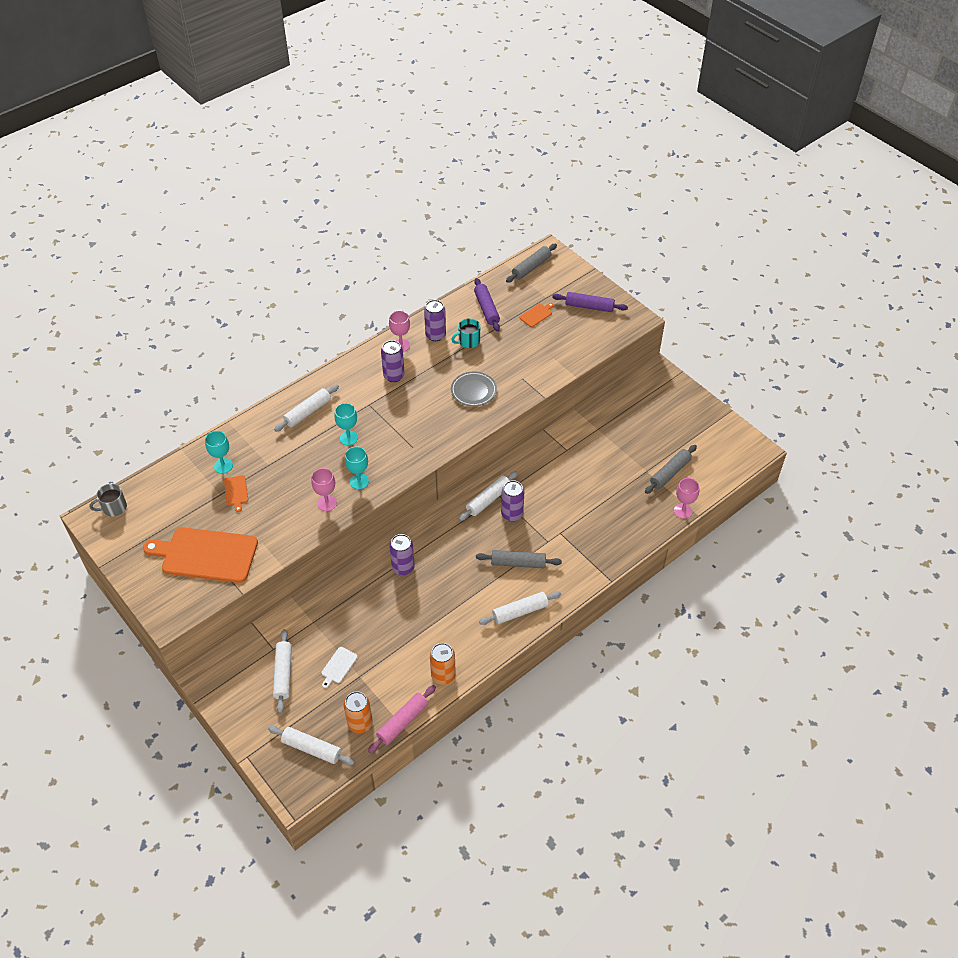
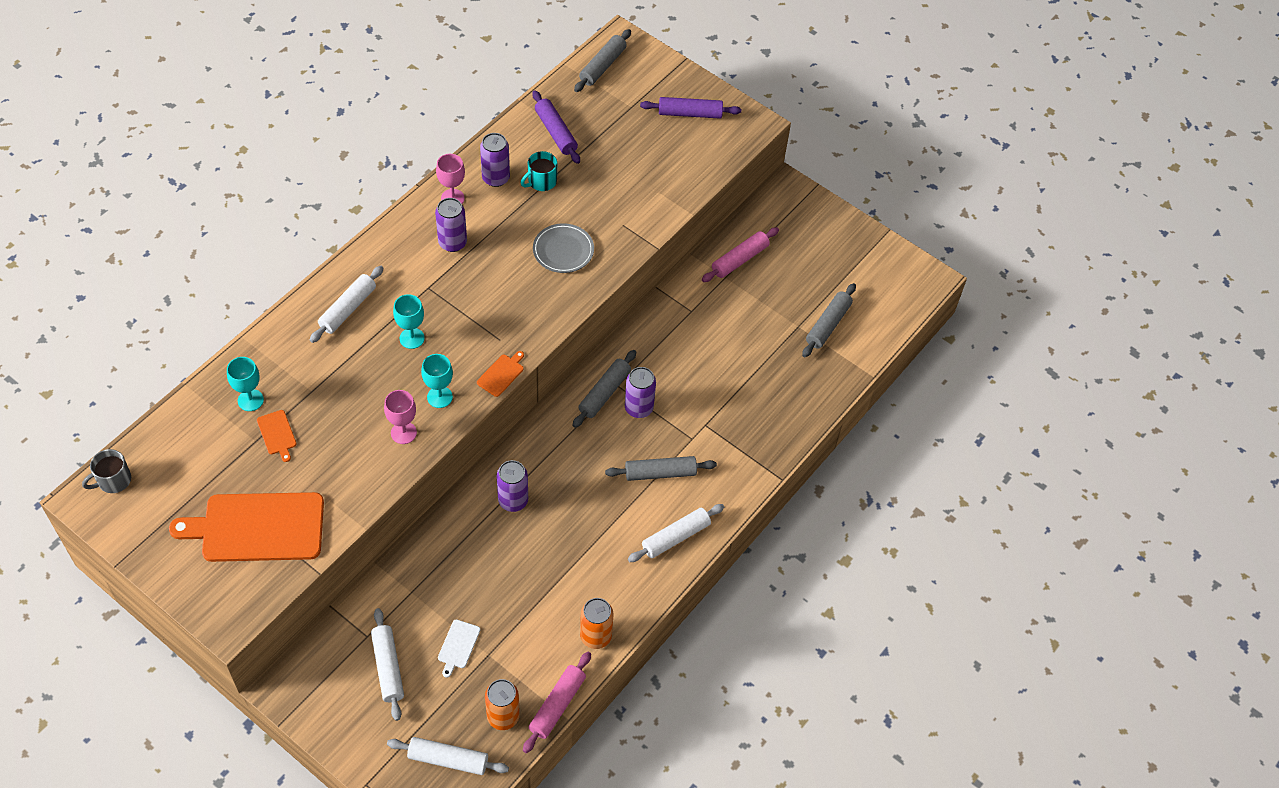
camera: 15 degrees left, 5 degrees up
white rolling pin [459,471,518,521] -> grey rolling pin [572,350,636,428]
orange cutting board [519,303,554,327] -> orange cutting board moved to [477,351,524,397]
pink goblet [674,478,699,519] -> none
none -> pink rolling pin [702,227,779,282]

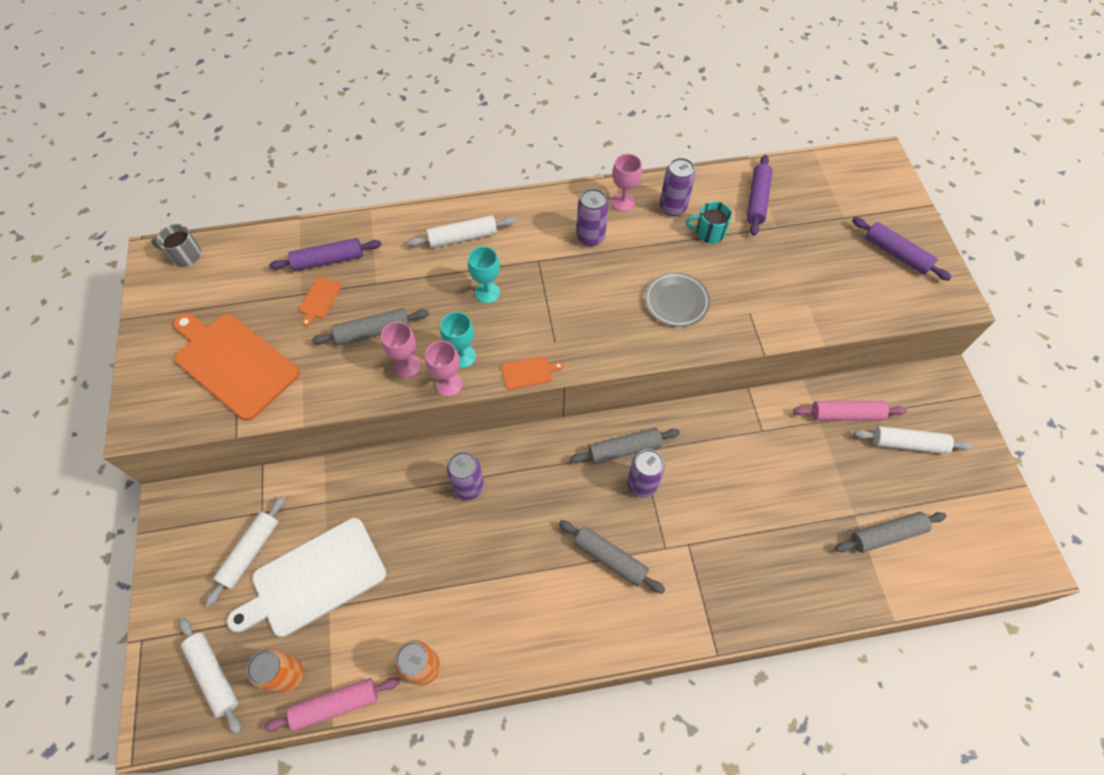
camera: 45 degrees right, 5 degrees up
turquoise goblet [227,357,264,411] -> purple rolling pin [269,238,381,271]
white cutting board [438,619,480,678] -> white cutting board [227,518,387,637], size x2.44
grey rolling pin [574,29,631,92] -> grey rolling pin moved to [312,308,429,345]
white rolling pin [628,504,724,562] -> white rolling pin moved to [854,426,972,454]
none -> pink goblet [425,341,462,397]

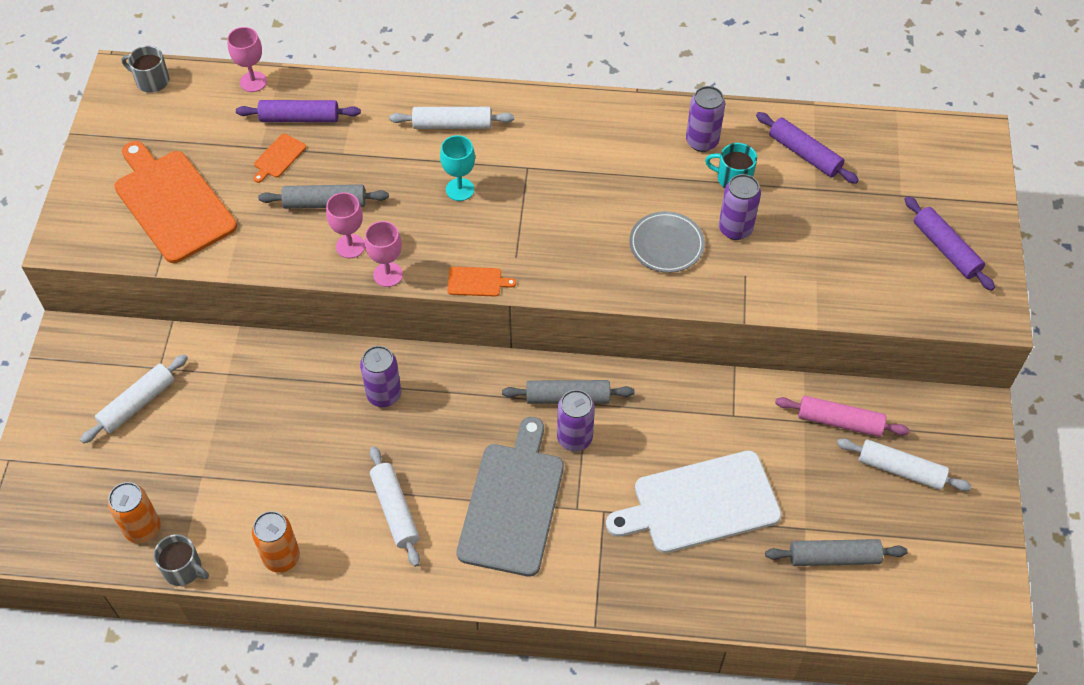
camera: 15 degrees right, 5 degrees down
white rolling pin [179,618,241,734] -> white rolling pin moved to [370,446,420,567]
white cutting board [227,518,387,637] -> white cutting board moved to [606,451,782,553]
pink rolling pin [264,678,400,731] -> grey mug [153,534,209,586]
turquoise goblet [440,312,476,368] -> none
grey rolling pin [559,520,665,594] -> grey cutting board [457,417,564,577]
purple can [576,188,609,246] -> purple can moved to [719,174,761,240]
pink goblet [612,154,642,211] -> pink goblet moved to [227,27,267,92]
purple rolling pin [746,155,772,236] -> purple rolling pin turned 75 degrees counterclockwise [756,112,859,184]

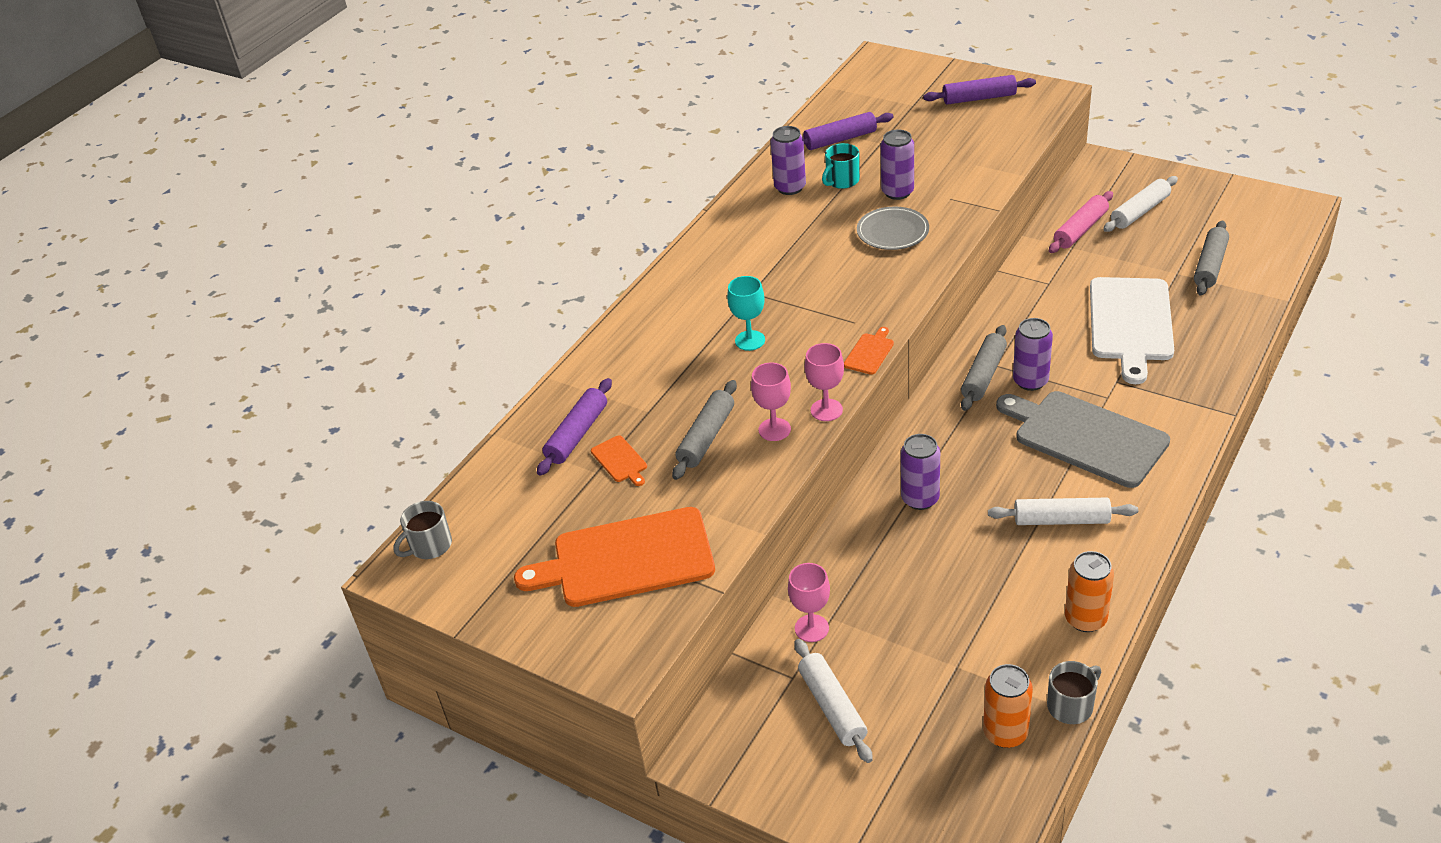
camera: 60 degrees left, 15 degrees down
pink goblet [227,27,267,92] -> pink goblet moved to [788,563,830,642]
white rolling pin [389,107,514,129] -> none

